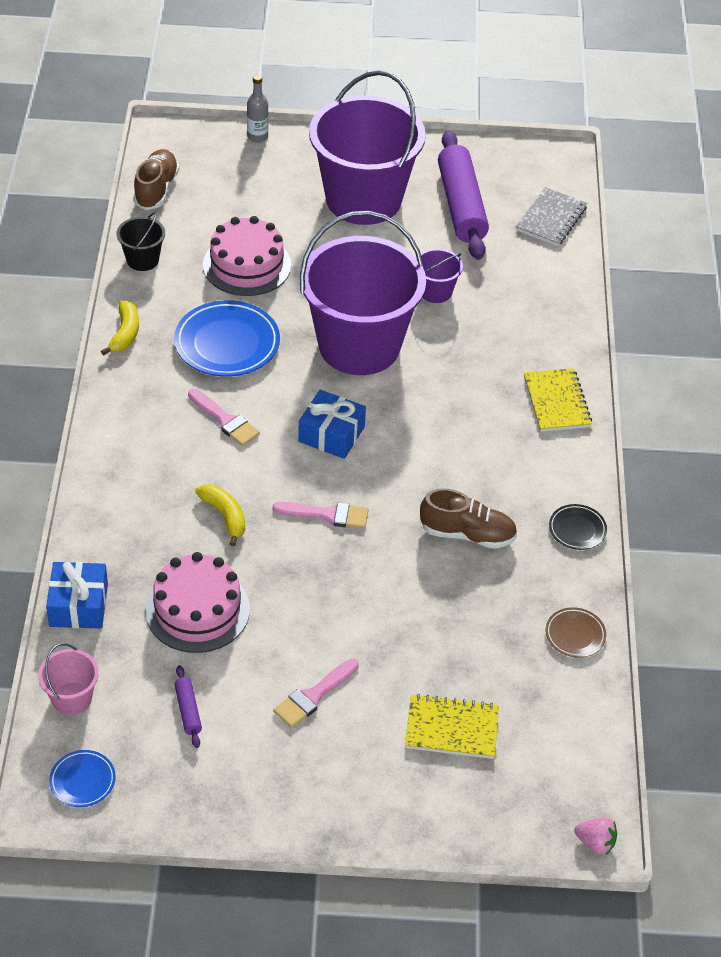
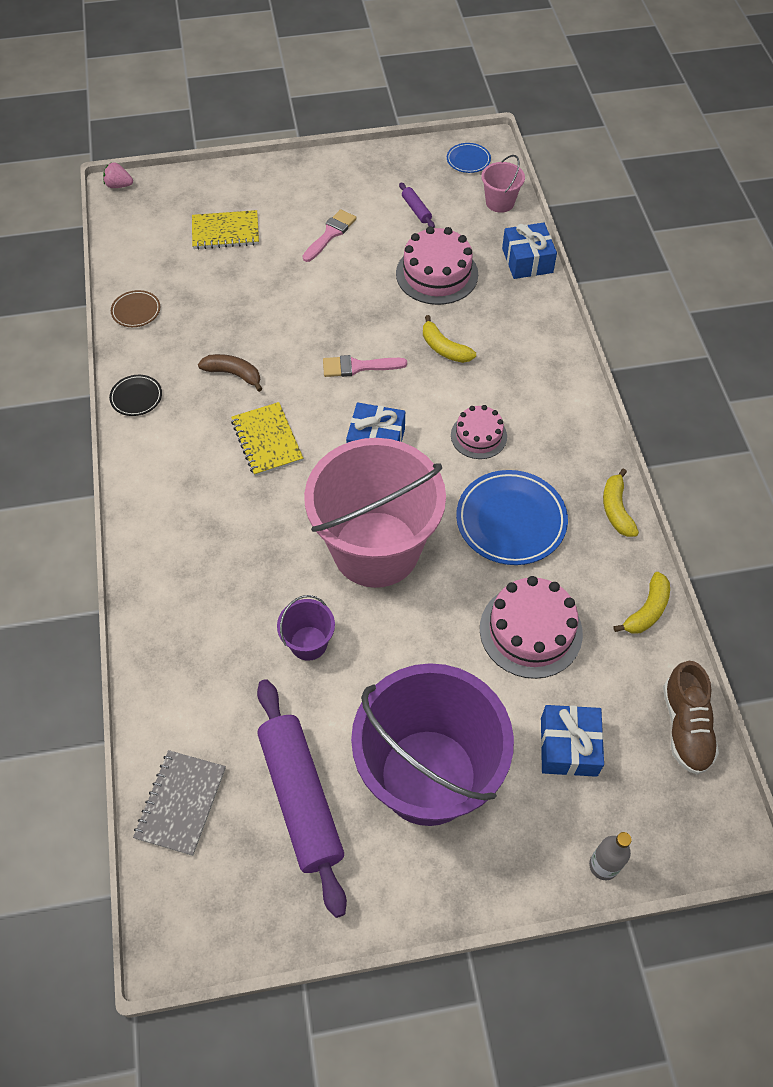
camera: 170 degrees right, 10 degrees up
black bucket [117,212,165,271] -> yellow banana [614,572,670,634]
pink brush [188,389,260,446] -> pink cake [451,405,507,459]
purple bucket [300,211,426,375] -> pink bucket [304,438,446,588]
brown shoe [420,488,517,549] -> brown banana [198,354,262,392]
yellow notebook [524,368,592,432] -> yellow notebook moved to [231,402,303,476]
none -> blue gift [541,705,604,777]

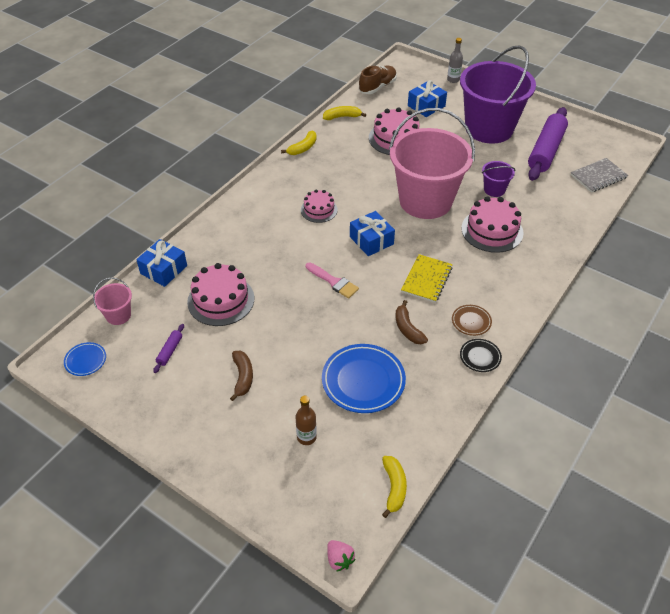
camera: 135 degrees left, 10 degrees down
brown plate [111,290,160,327] -> brown plate moved to [452,305,492,336]
yellow notebook [192,210,259,250] -> brown bottle [296,396,317,445]
pink brush [303,209,357,262] -> brown banana [230,351,253,401]
yellow banana [423,315,476,363] -> yellow banana moved to [382,456,407,518]
blue plate [456,470,568,565] -> blue plate moved to [322,344,406,413]
none -> pink cake [461,196,524,253]

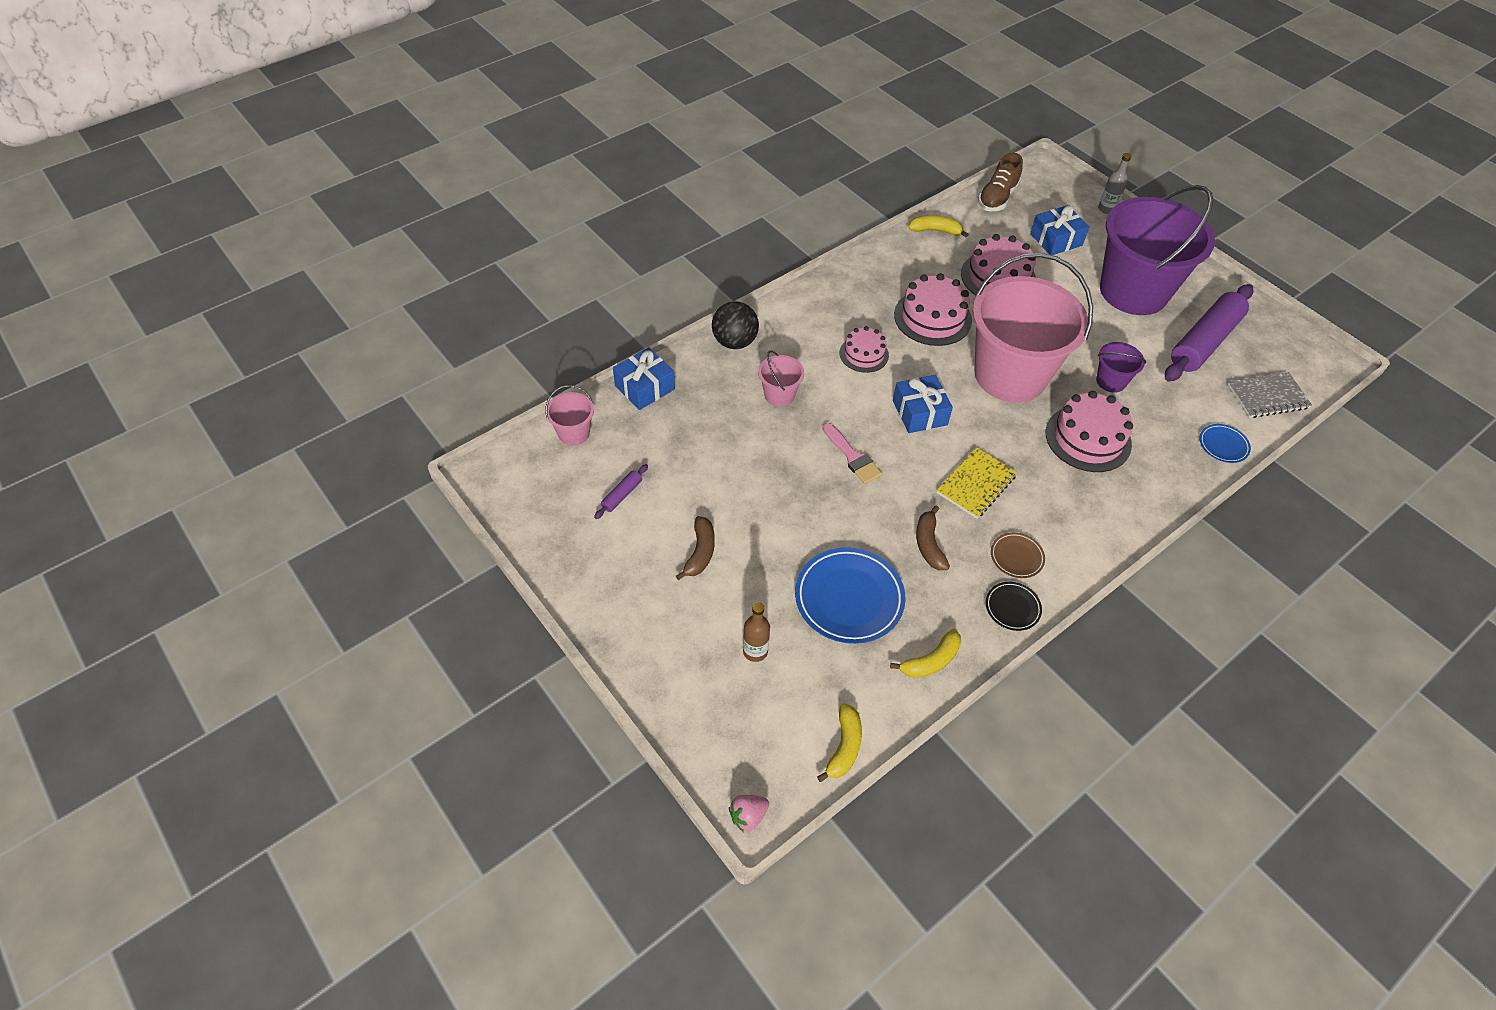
camera: 15 degrees right, 5 degrees up
blue plate [64,342,106,376] -> blue plate moved to [1200,424,1251,463]
pink cake [187,263,254,326] -> pink cake moved to [894,273,972,346]
yellow banana [281,131,317,155] -> yellow banana moved to [890,629,961,678]
pink strawberry [327,540,356,572] -> pink strawberry turned 75 degrees clockwise [729,795,769,832]
brown shoe [359,66,397,94] -> brown shoe turned 150 degrees clockwise [978,153,1023,211]
none -> black ball [712,301,759,349]
none -> pink bucket [758,350,804,407]

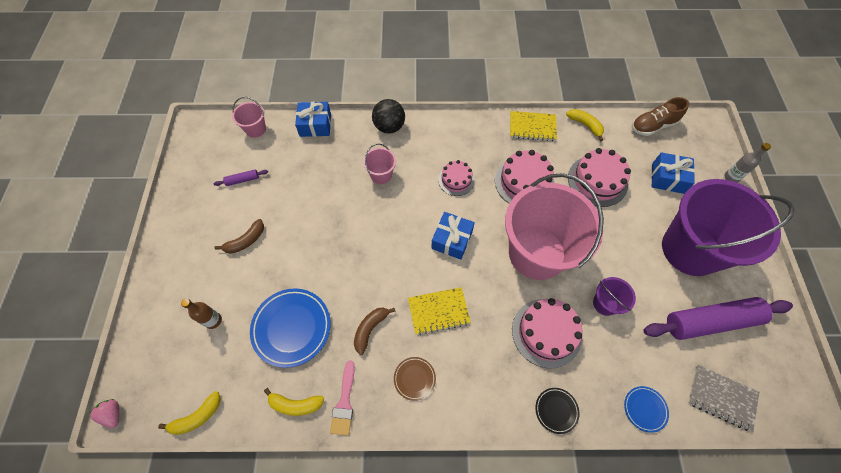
camera: 40 degrees right, 10 degrees up
pink strawberry [729,795,769,832] -> pink strawberry turned 45 degrees clockwise [89,399,119,428]
pink brush [822,423,882,484] -> pink brush moved to [330,360,355,435]
black plate [986,582,1042,631] -> black plate moved to [535,388,579,434]
none -> yellow notebook [510,111,557,141]

